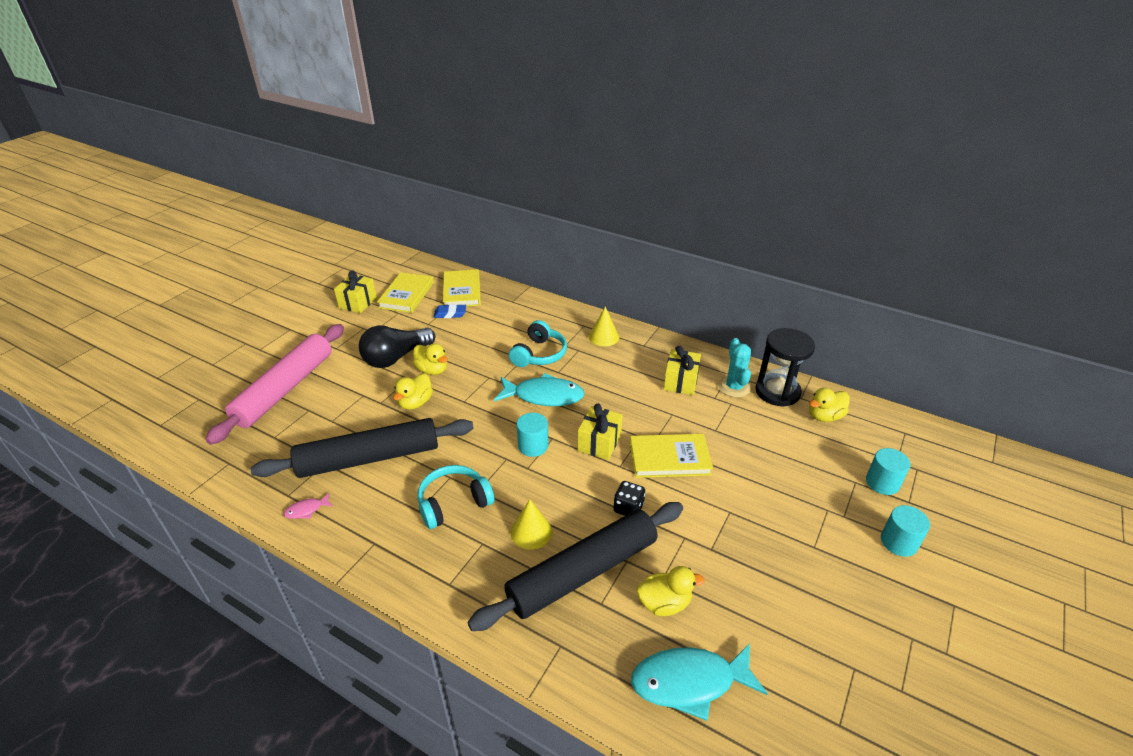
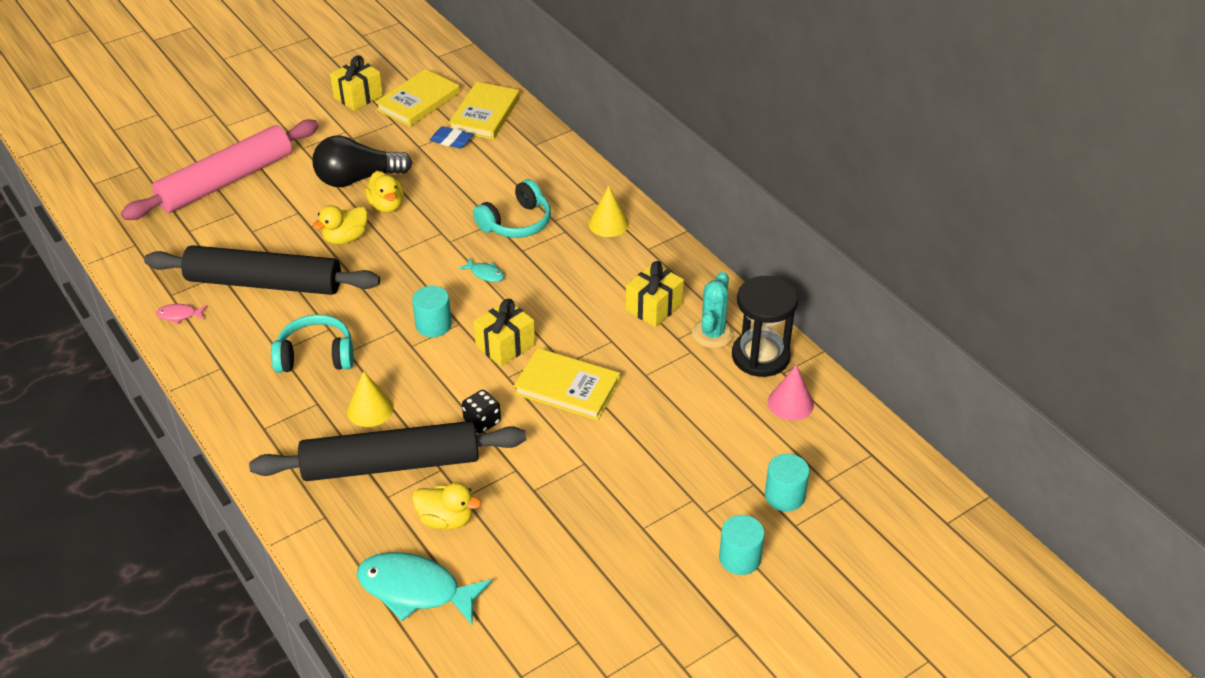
camera: 25 degrees right, 5 degrees up
turquoise fish [494,373,584,406] -> turquoise fish [459,258,504,282], size x0.44
yellow duck [809,388,850,422] -> pink cone [768,365,814,421]

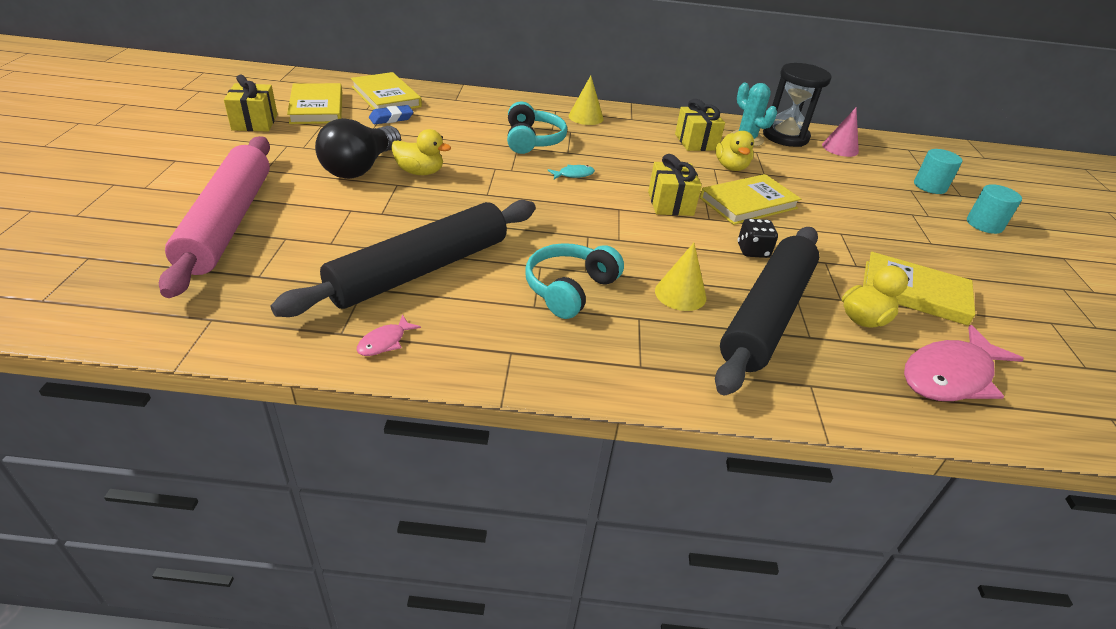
camera: 55 degrees left, 5 degrees down
yellow duck [312,205,368,245] -> yellow duck moved to [715,131,754,171]
turquoise fish [357,552,492,625] -> pink fish [904,325,1024,401]
turquoise cylinder [412,286,452,337] -> none
none -> yellow book [863,252,975,326]

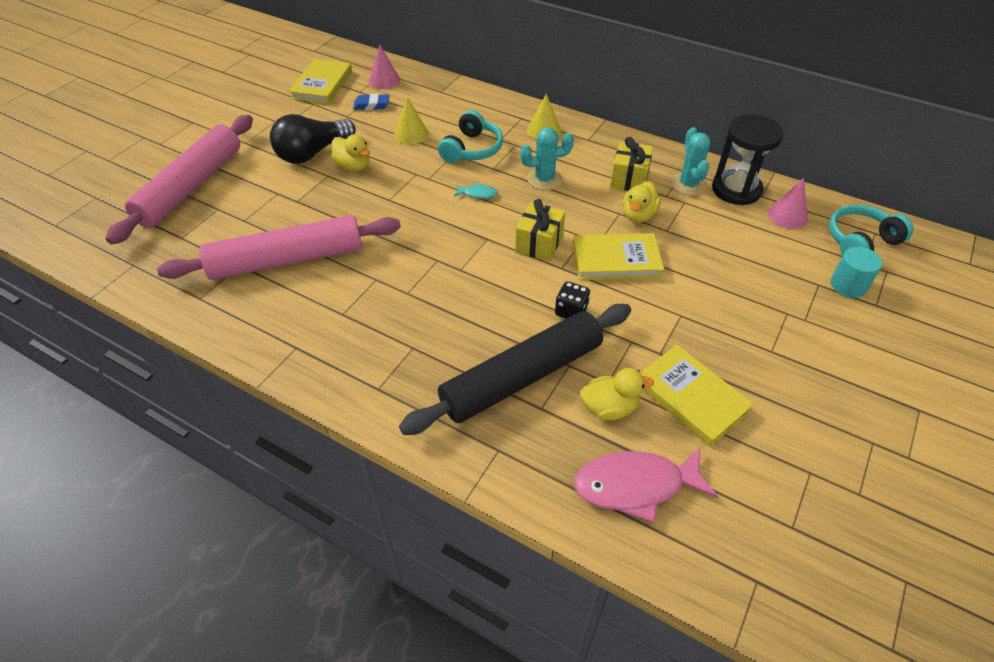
camera: 30 degrees right, 10 degrees up
yellow gift [224,75,277,131] -> none
black rolling pin [271,200,536,317] -> pink rolling pin [157,215,401,280]
yellow book [351,72,422,110] -> pink cone [369,44,400,89]
pink fish [357,315,421,356] -> none
turquoise headphones [525,243,624,319] -> turquoise headphones moved to [829,205,913,255]
yellow cone [655,243,707,311] -> yellow cone moved to [394,97,429,144]
turquoise cylinder [967,184,1022,234] -> none
none -> turquoise cactus [520,128,574,190]

